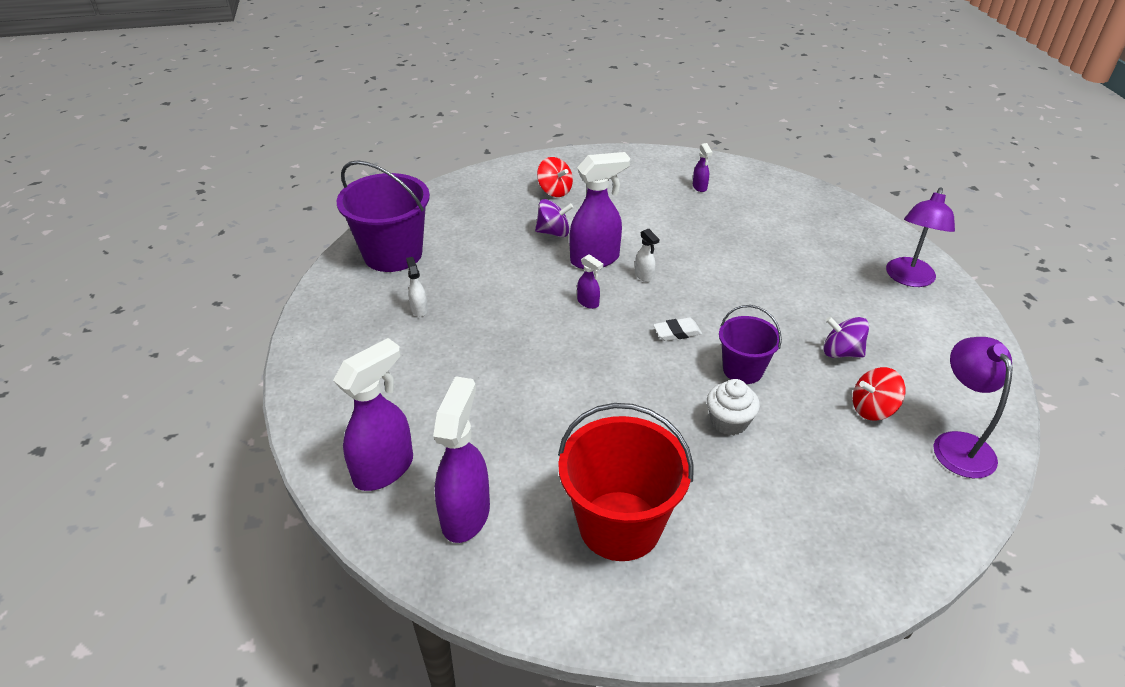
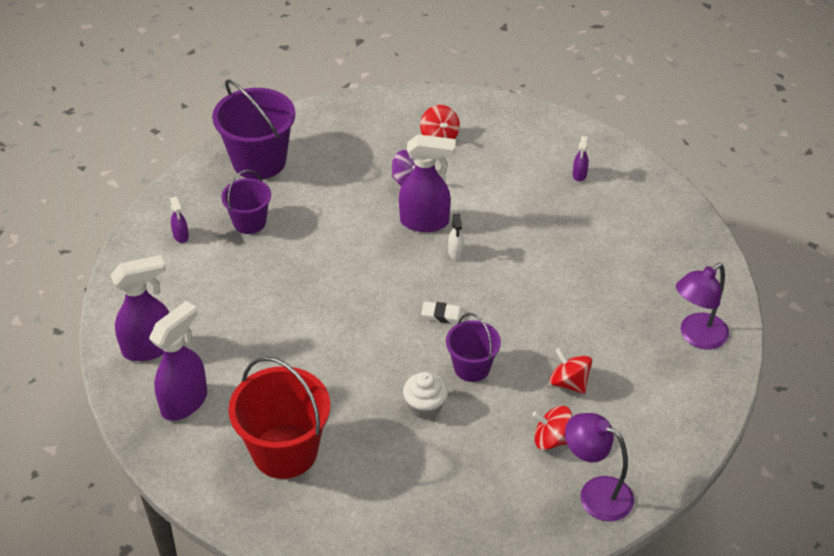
camera: 25 degrees right, 5 degrees up
white spray bottle [406,257,428,317] -> purple bucket [221,170,271,234]
purple spray bottle [577,254,603,309] -> purple spray bottle moved to [170,196,189,243]
purple spinning top [823,317,869,358] -> red spinning top [549,348,592,394]
purple lamp [933,337,1013,478] -> purple lamp turned 75 degrees counterclockwise [565,413,634,522]

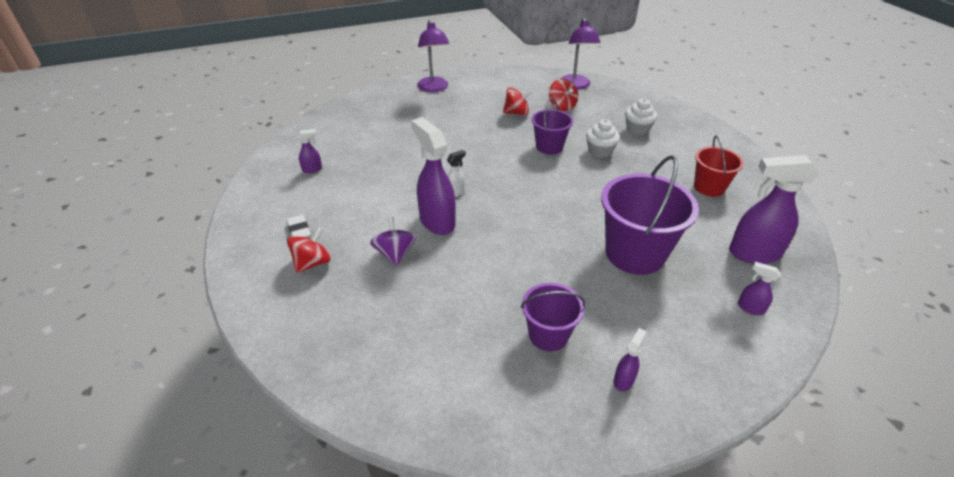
camera: 125 degrees left, 5 degrees down
purple spray bottle [111,255,169,361] -> purple spray bottle [738,262,781,315], size x0.46
purple bucket [212,79,295,180] -> purple bucket moved to [601,155,699,275]
red bucket [228,357,330,479] -> red bucket [694,135,744,197], size x0.58
white eraser [421,301,466,324] -> white eraser moved to [287,215,311,238]
red spinning top [549,348,592,394] -> red spinning top turned 105 degrees counterclockwise [503,87,533,116]
purple lamp [676,263,729,350] -> purple lamp turned 60 degrees clockwise [417,20,449,92]
none -> white cupcake [625,98,657,135]

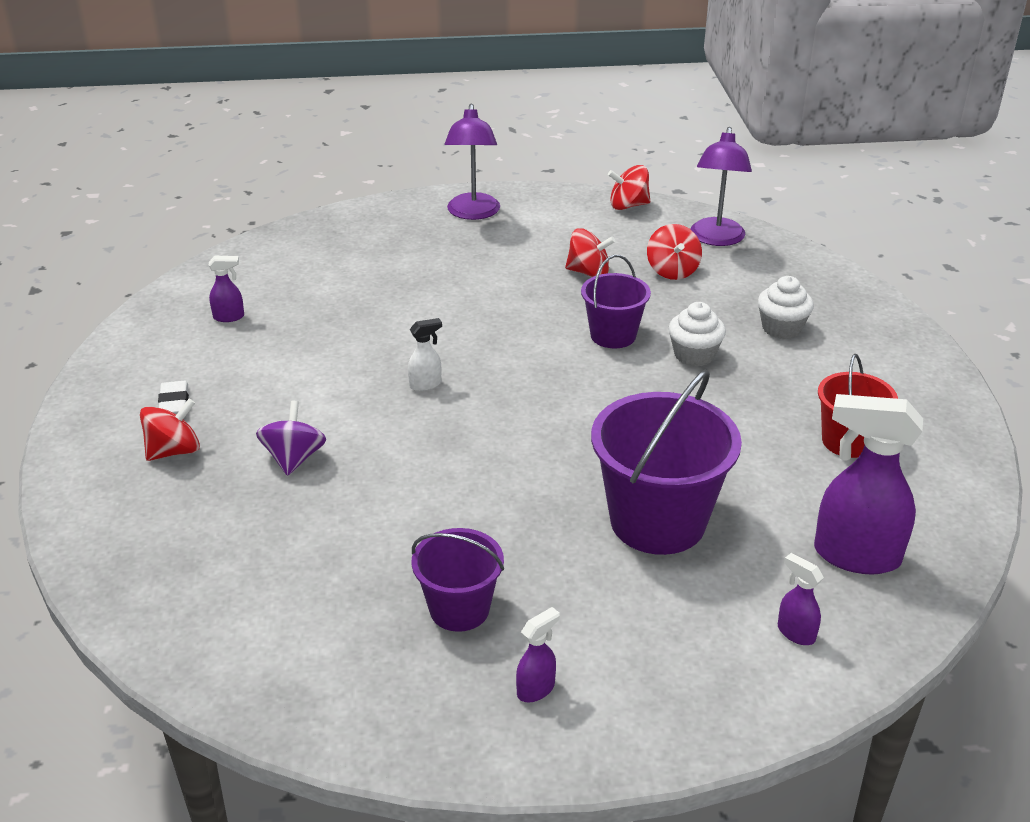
camera: 15 degrees right, 5 degrees down
purple spray bottle [411,117,456,235] -> none
none -> red spinning top [608,165,650,210]

